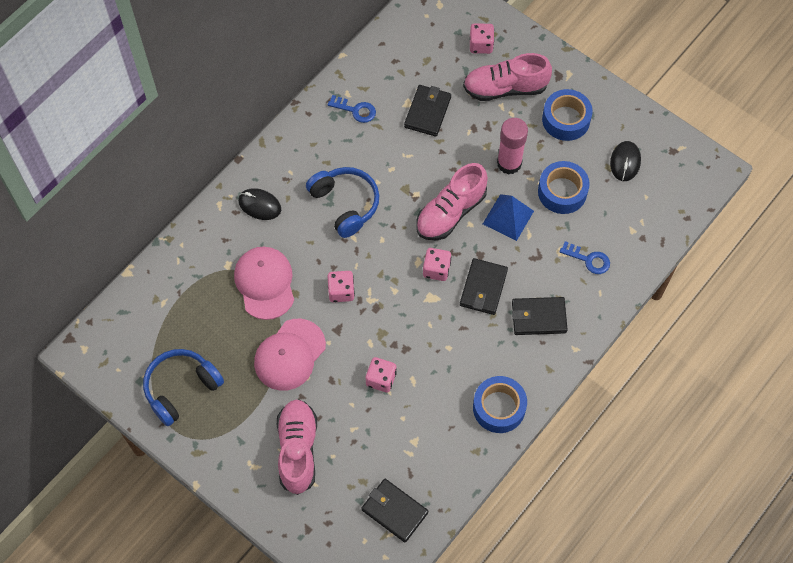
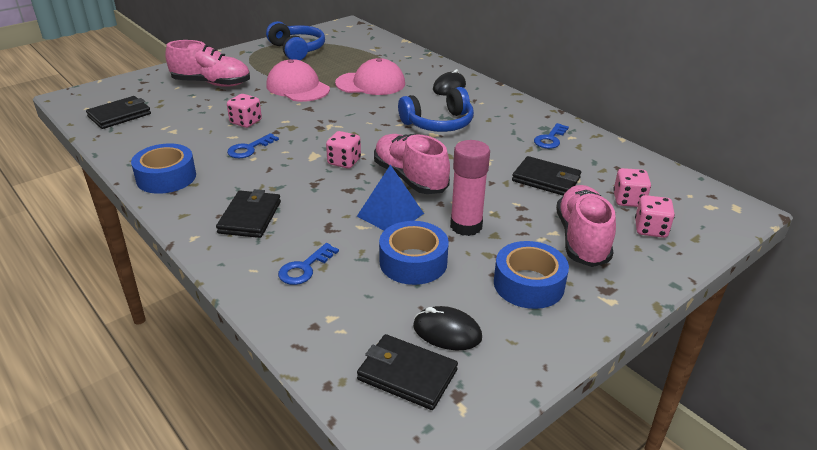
camera: 100 degrees right, 30 degrees down
pink dice [328,271,355,302] -> pink dice moved to [613,168,651,207]
black wallet [460,258,508,315] -> black wallet moved to [357,334,458,410]
none -> blue key [227,133,279,158]

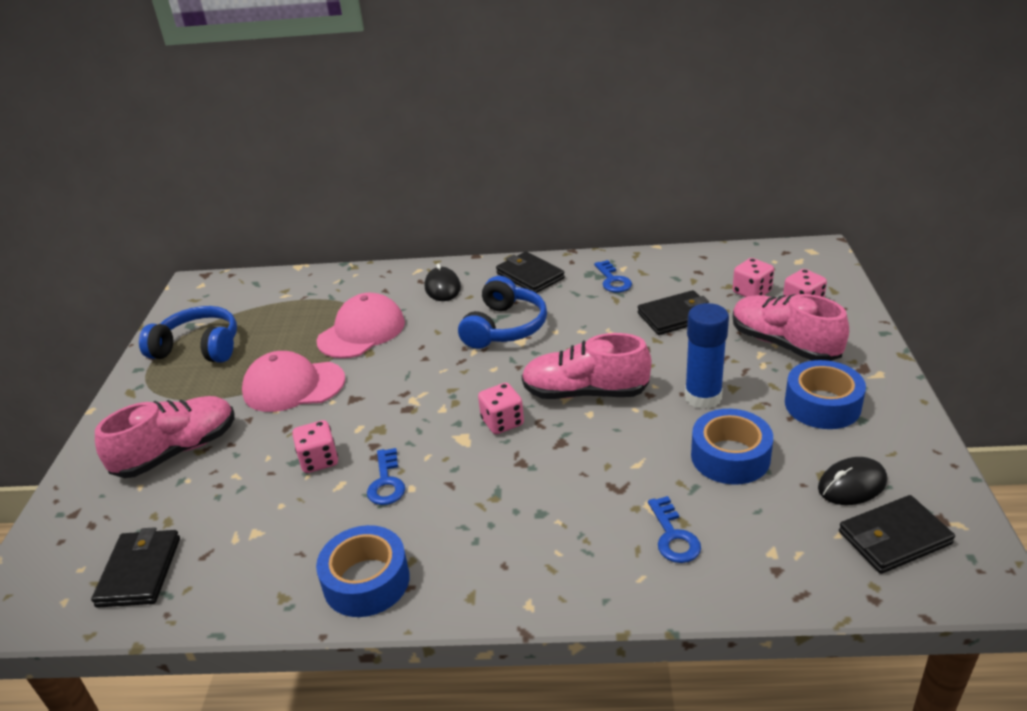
camera: 45 degrees left, 0 degrees up
black wallet [216,189,281,238] -> black wallet moved to [496,252,565,293]
blue pyramid [357,165,424,230] -> none
pink glue stick [450,140,490,236] -> blue glue stick [685,303,729,409]

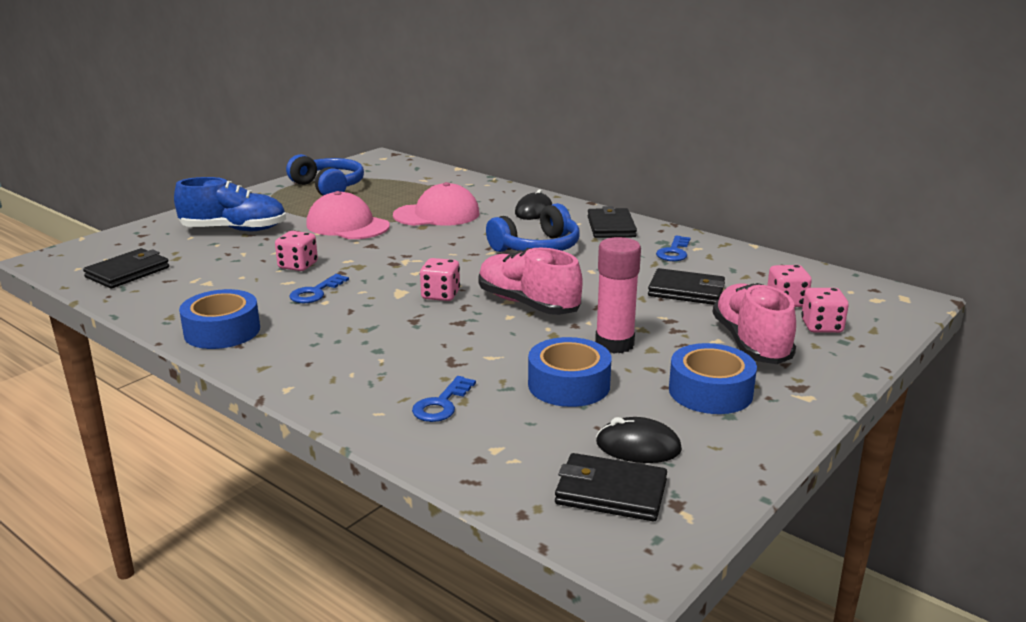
camera: 35 degrees right, 10 degrees down
pink shoe [95,396,235,478] -> blue shoe [174,177,286,231]
blue glue stick [685,303,729,409] -> pink glue stick [595,237,641,354]

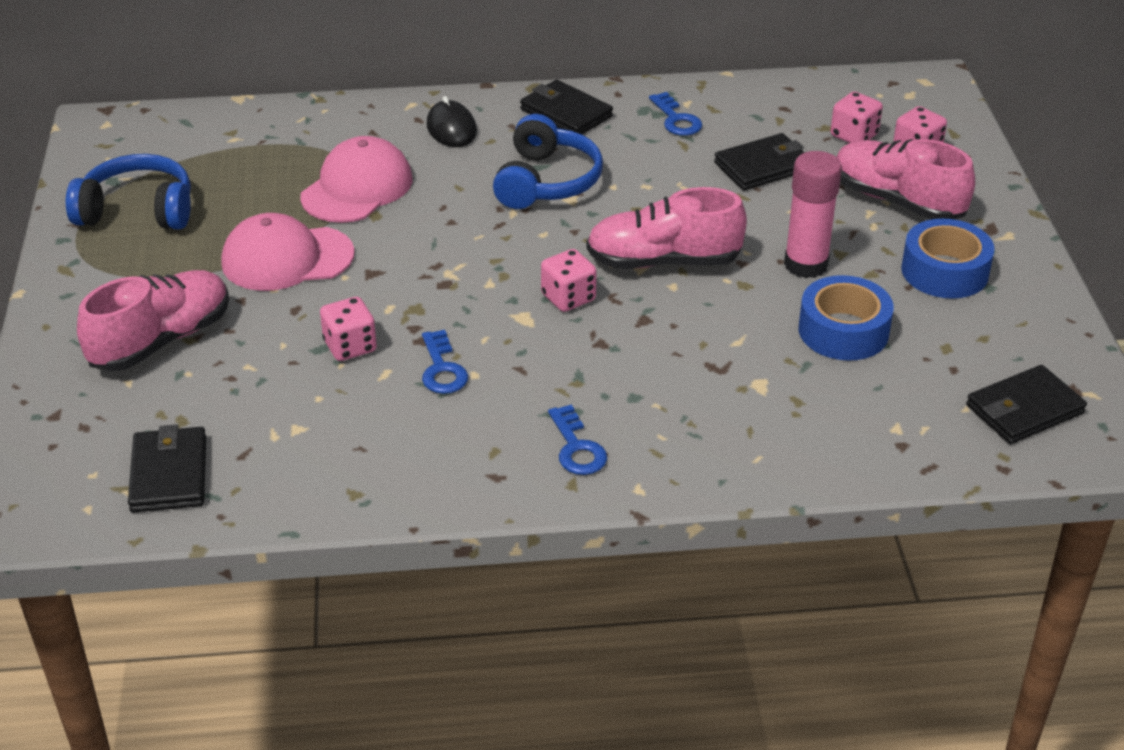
camera: 45 degrees left, 15 degrees up
blue shoe [174,177,286,231] -> pink shoe [77,270,229,371]
blue tape [179,289,260,349] -> none
blue key [412,376,476,422] -> blue key moved to [548,404,607,475]
black mouse [596,417,682,463] -> none

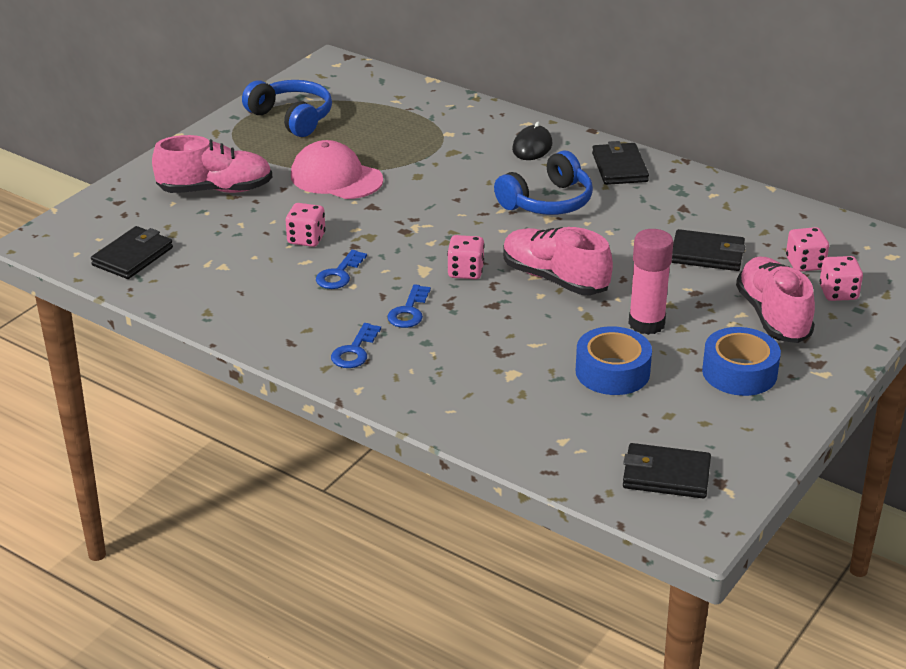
camera: 40 degrees right, 5 degrees down
pink cap [300,136,413,223] -> none
blue key [649,92,702,136] -> blue key moved to [387,284,431,328]

